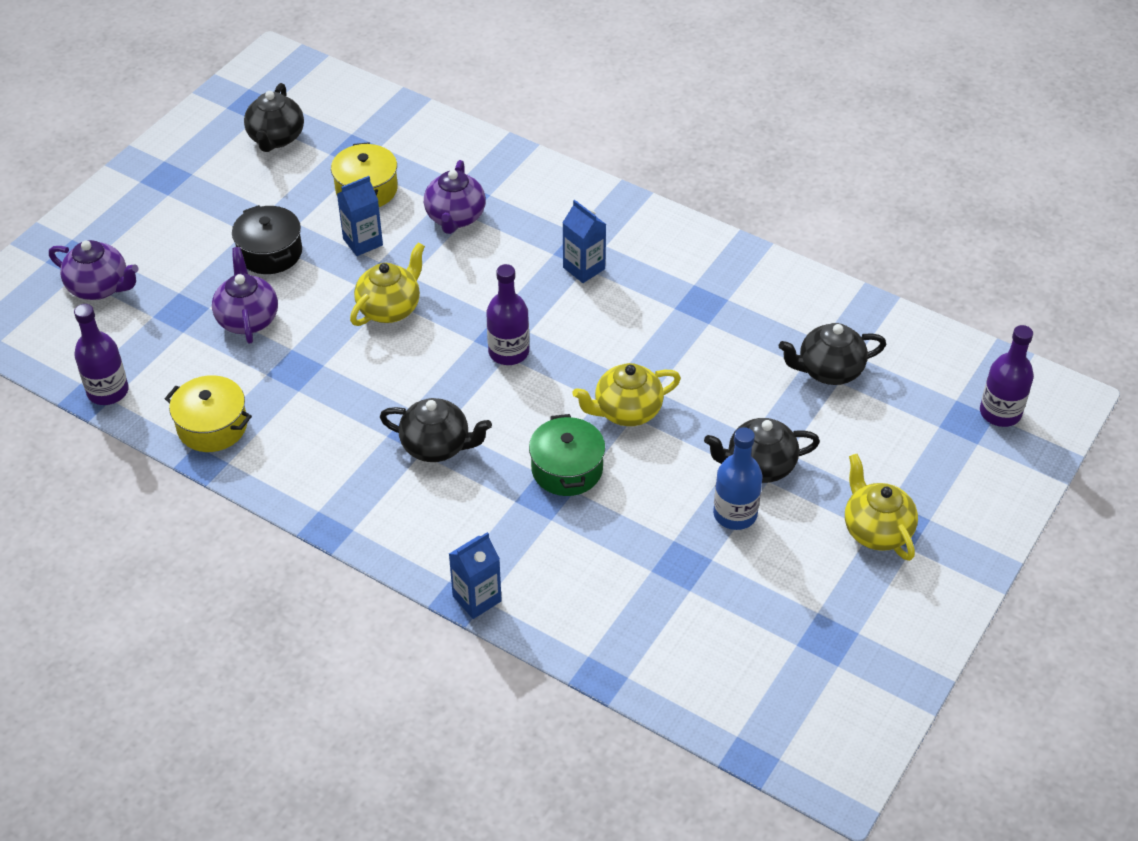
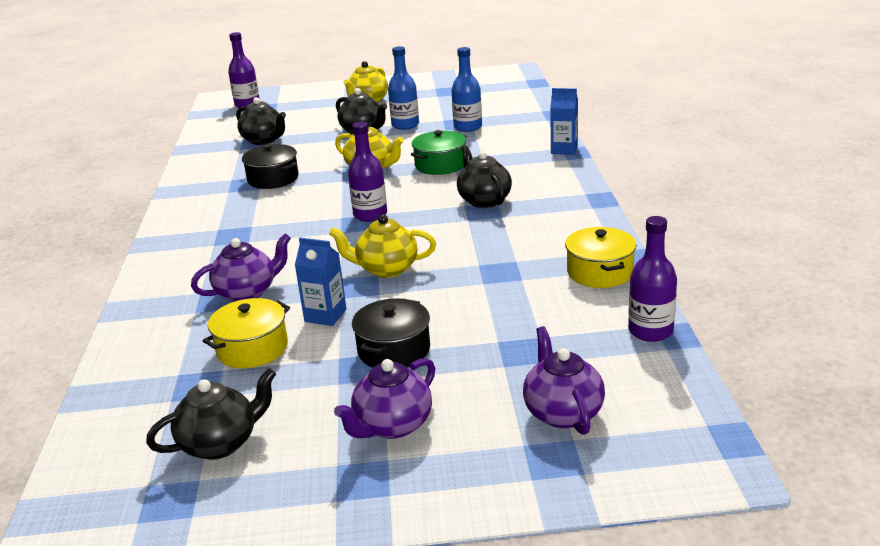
camera: 125 degrees left, 20 degrees down
purple teapot [212,247,278,344] -> purple teapot moved to [334,358,436,439]
blue carton [563,200,606,283] -> none
none -> black pot [242,144,299,189]
none -> blue bottle [451,47,482,132]

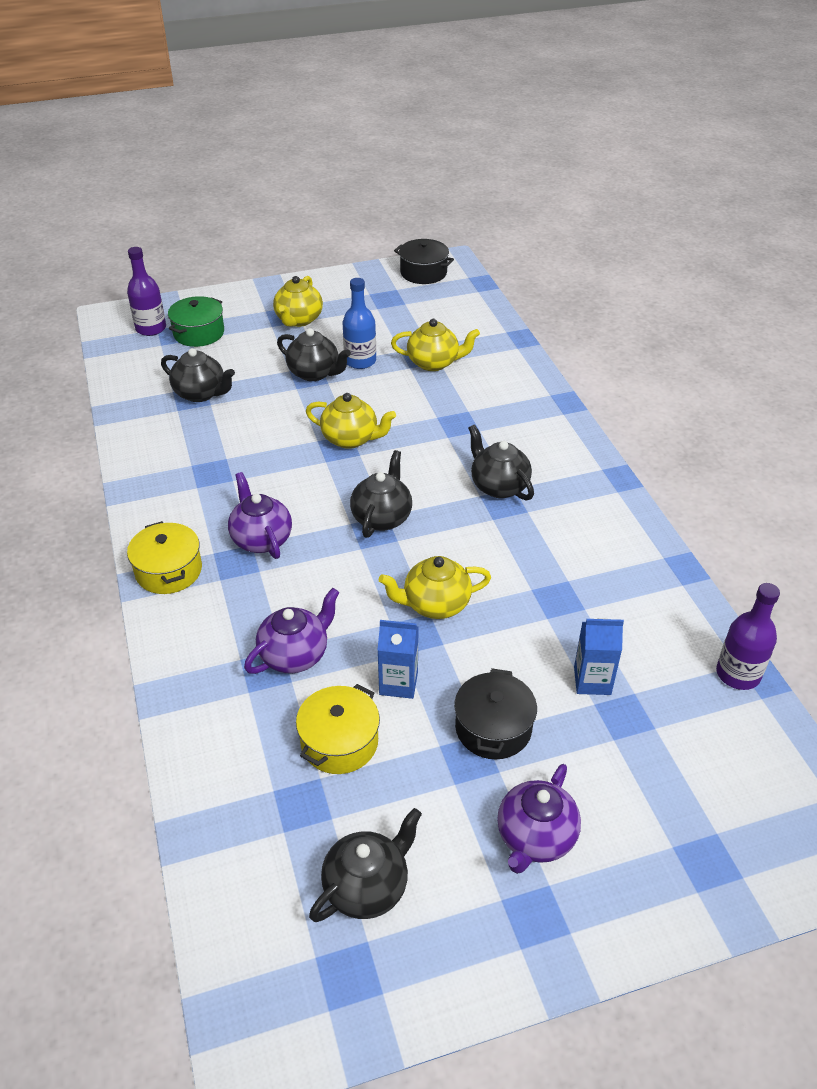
camera: 15 degrees left, 15 degrees up
black pot [242,144,299,189] -> black pot moved to [394,239,454,284]
purple bottle [348,122,387,222] -> black teapot [350,450,412,538]
green pot [411,130,467,175] -> green pot moved to [168,296,224,347]
blue bottle [451,47,482,132] -> yellow teapot [391,319,480,371]
purple teapot [523,326,605,435] -> purple teapot moved to [228,472,292,559]
blue carton [550,88,578,155] -> blue carton moved to [574,618,624,695]
yellow pot [565,227,637,288] -> yellow pot moved to [127,521,202,594]

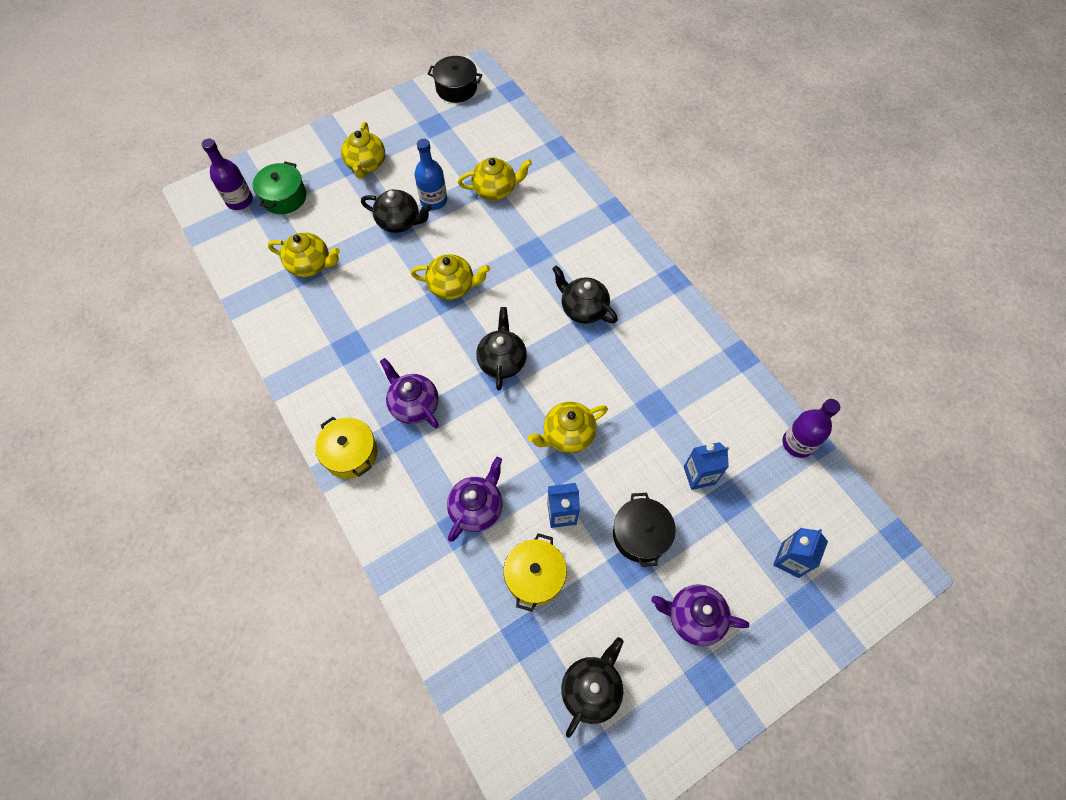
camera: 15 degrees left, 20 degrees up
black teapot [161,348,235,402] -> yellow teapot [268,233,340,277]
purple teapot [497,764,581,874] -> purple teapot turned 90 degrees clockwise [651,584,749,646]
none -> blue carton [773,528,828,578]

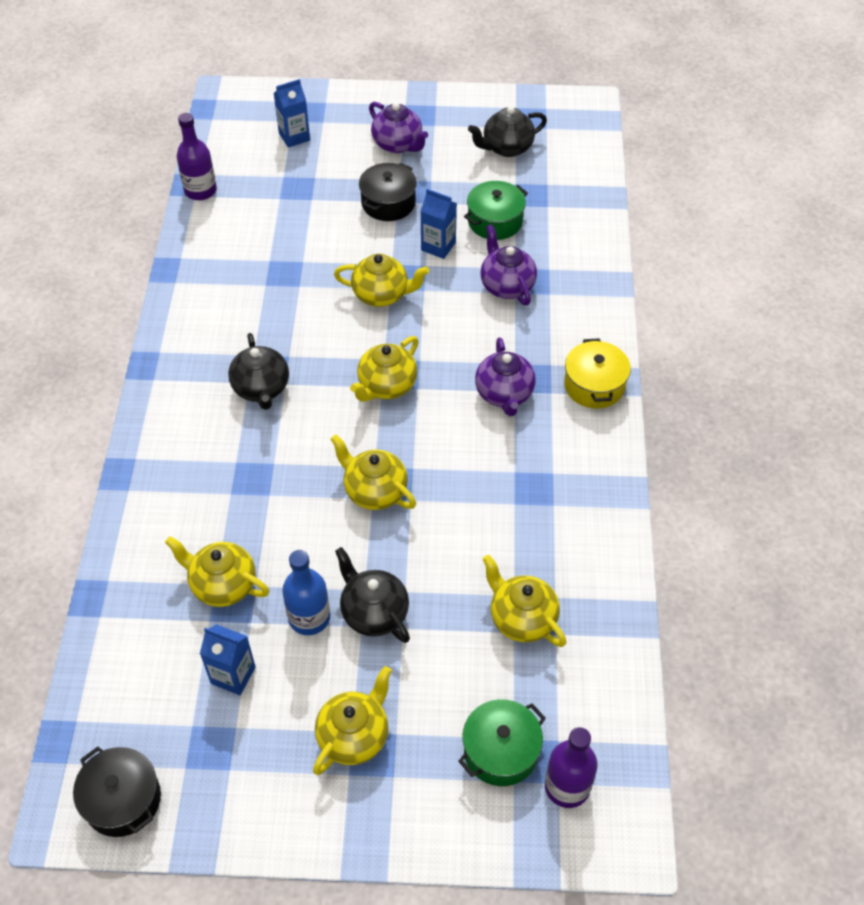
camera: 145 degrees left, 10 degrees down
purple teapot [447,457,503,542] -> purple teapot turned 90 degrees clockwise [480,224,537,305]
black teapot [476,307,527,391] -> yellow teapot [350,336,419,402]
yellow pot [503,533,567,612] -> green pot [464,181,528,240]
blue carton [684,442,729,490] -> blue carton moved to [200,624,256,695]

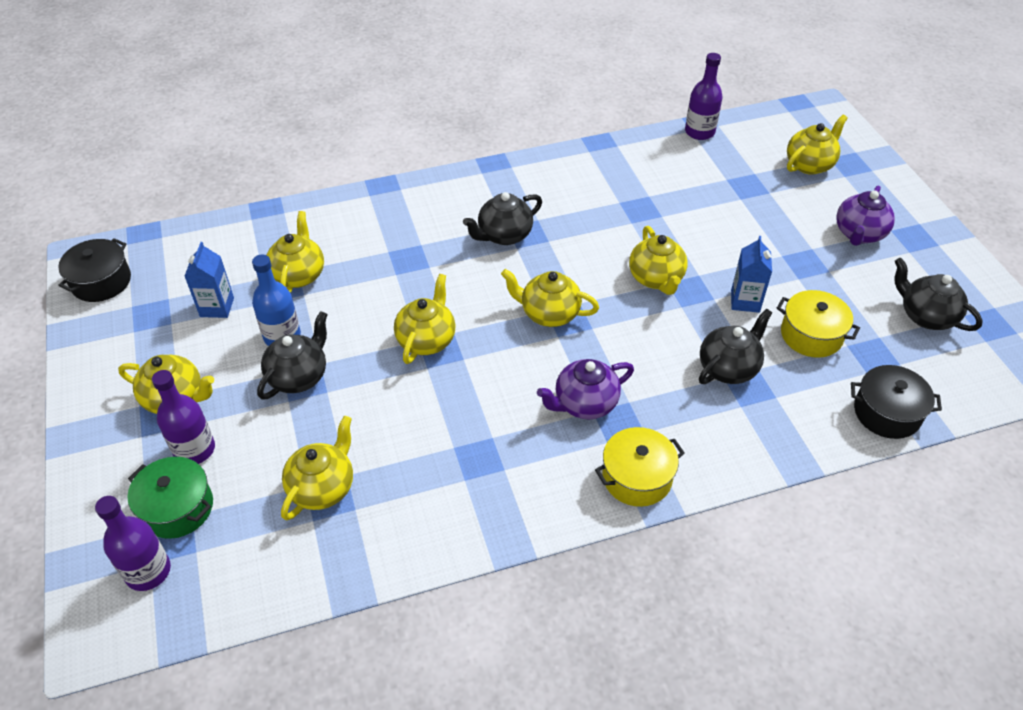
camera: 70 degrees right, 5 degrees down
blue carton [274,79,310,148] -> yellow teapot [787,115,848,175]
black pot [359,163,417,221] -> black pot moved to [851,365,942,439]
green pot [464,181,528,240] -> yellow pot [777,290,860,358]
purple teapot [480,224,537,305] -> black teapot [699,309,772,384]
none -> purple bottle [152,370,215,464]

